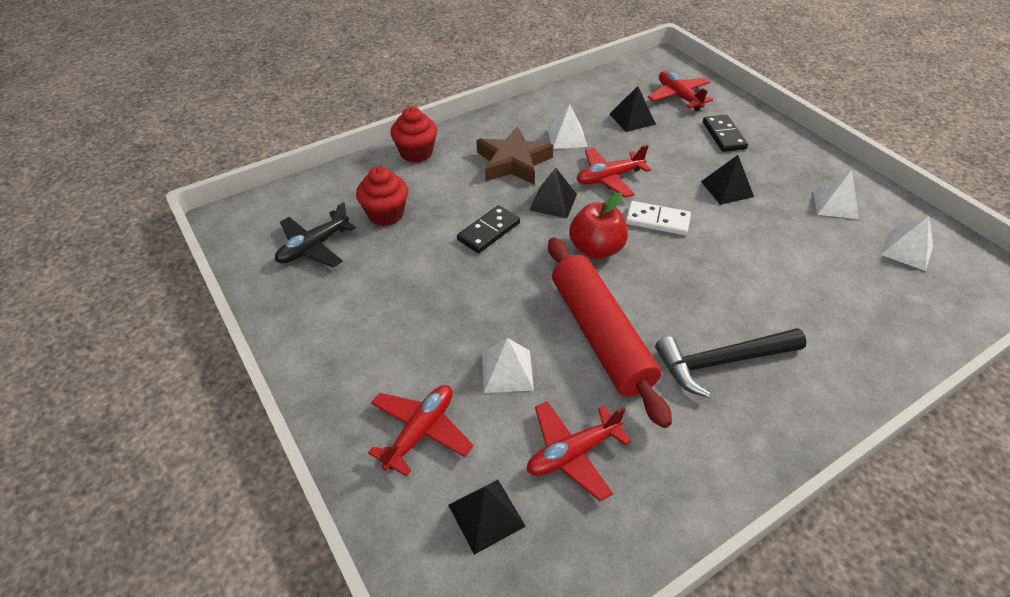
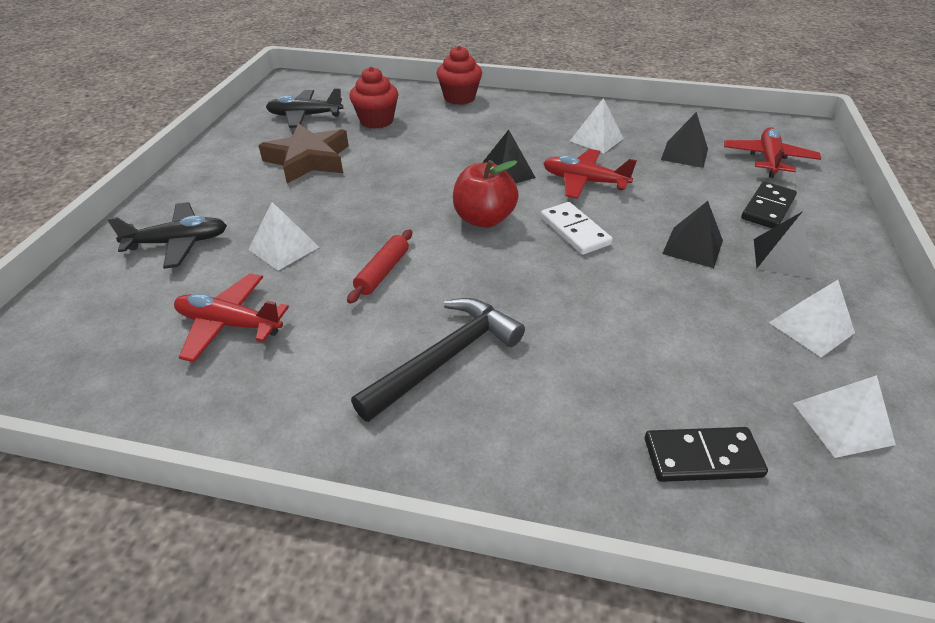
camera: 45 degrees right, 5 degrees down
red plane [368,385,473,477] -> black plane [107,202,227,269]
black pyramid [448,480,526,555] -> black pyramid moved to [754,211,812,278]
black domino [457,205,520,253] -> black domino moved to [645,427,768,482]
brown star [477,126,554,185] -> brown star moved to [258,123,349,184]
red rolling pin [548,238,672,428] -> red rolling pin [347,229,412,303], size x0.44
black hammer [655,328,807,398] -> black hammer turned 105 degrees clockwise [351,298,525,422]

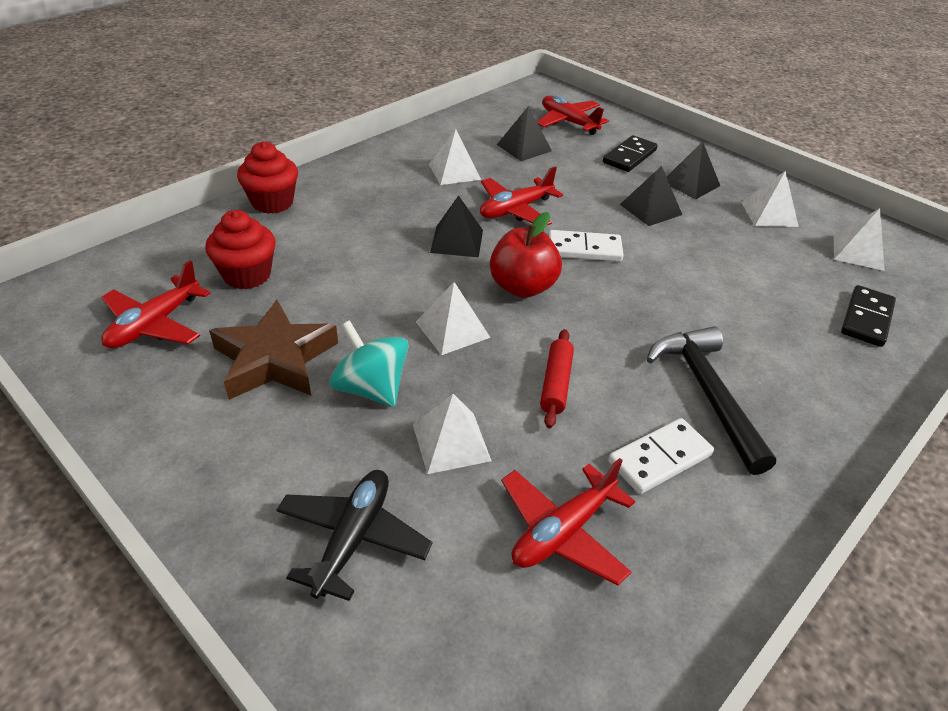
camera: 60 degrees left, 0 degrees up
black plane [266,88,343,128] -> red plane [101,260,210,348]
red rolling pin [347,229,412,303] -> red rolling pin turned 45 degrees clockwise [540,329,574,428]
black domino [741,181,797,228] -> black domino turned 60 degrees clockwise [603,135,658,172]
none -> turquoise spinning top [329,320,409,407]
none -> white pyramid [416,282,491,355]
none -> white domino [608,418,714,494]

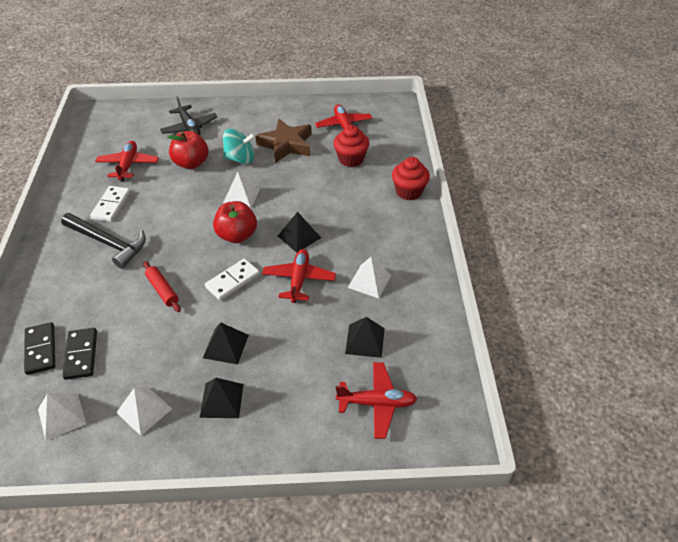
camera: 135 degrees right, 5 degrees up
white pyramid [413,394,491,474] -> red apple [167,131,209,169]
red rolling pin [540,329,574,428] -> red rolling pin moved to [143,261,181,312]
black domino [603,135,658,172] -> black domino moved to [63,328,97,380]

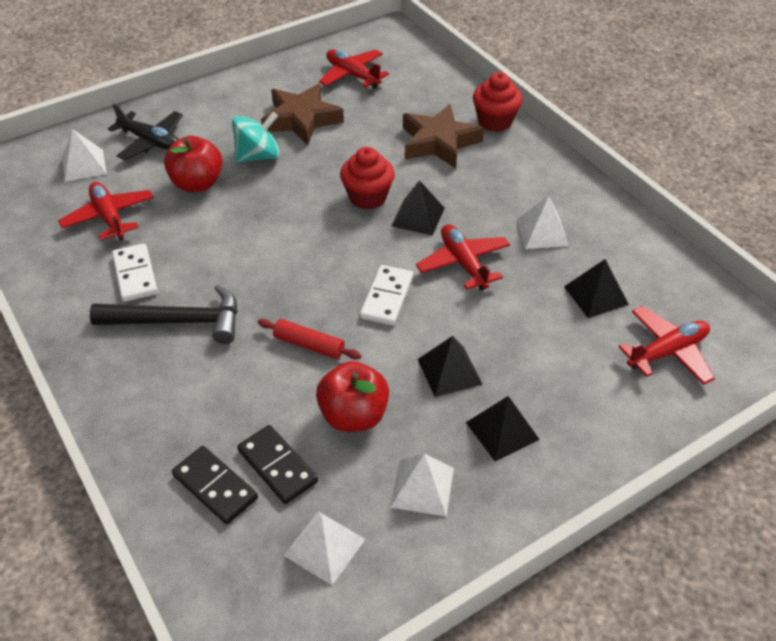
camera: 30 degrees left, 0 degrees up
red apple [213,201,257,243] -> red apple moved to [316,361,389,432]
white pyramid [223,172,260,208] -> white pyramid moved to [62,129,107,182]
red cupcake [333,125,369,167] -> red cupcake moved to [340,147,395,210]
none -> brown star [403,104,484,168]

